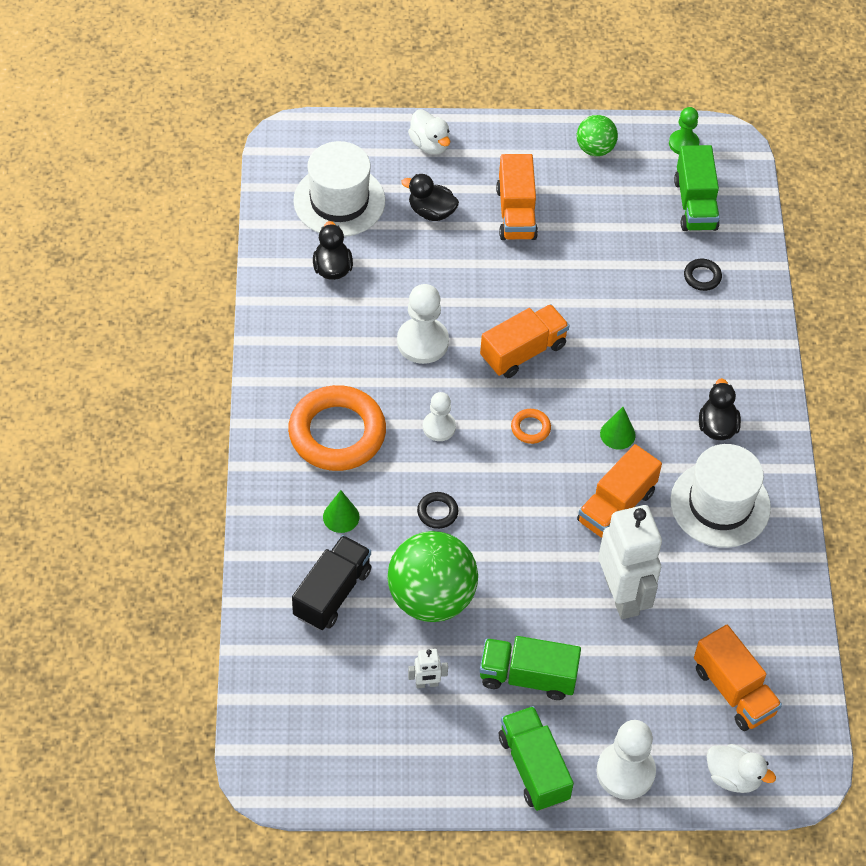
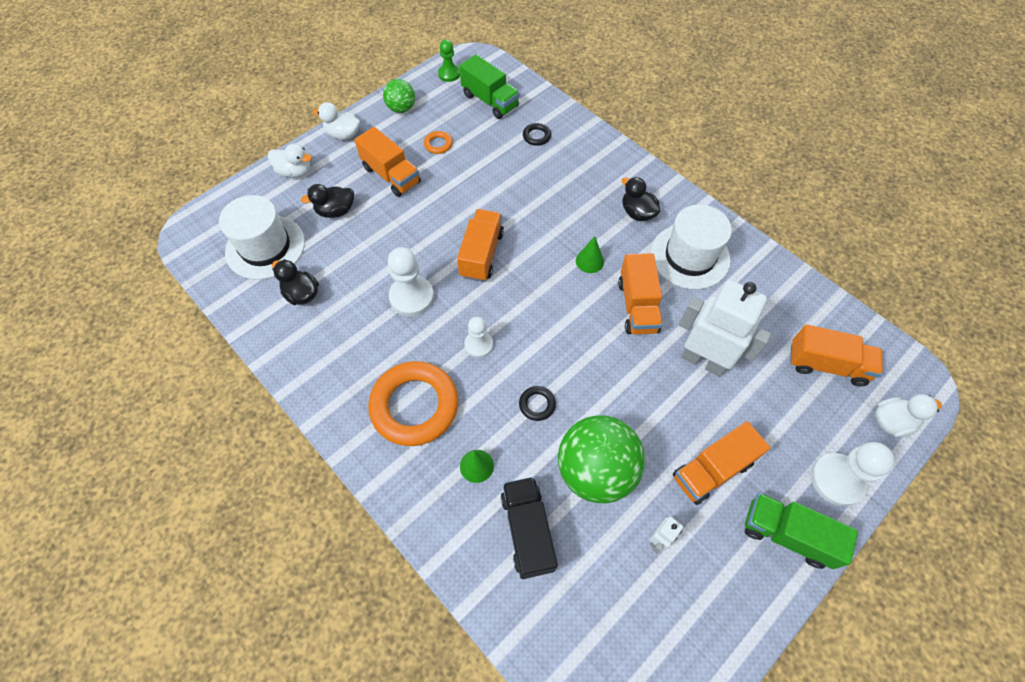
camera: 40 degrees left, 5 degrees up
green truck [480,636,581,700] -> orange truck [673,421,770,505]
orange ring [511,409,551,444] -> orange ring moved to [424,131,453,154]
none -> white duck [313,102,360,140]

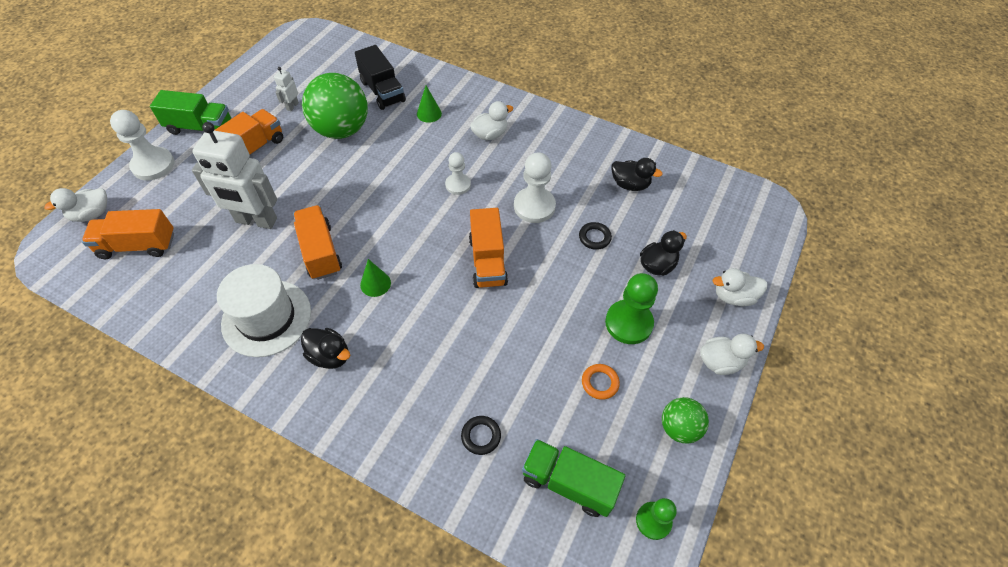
camera: 160 degrees right, 5 degrees down
white hat [219,195,305,280] -> none
orange truck [354,127,421,197] -> green pawn [605,273,658,344]
orange ring [368,361,458,446] -> white duck [470,101,513,141]
black ring [519,386,556,421] -> black ring moved to [579,222,612,250]

